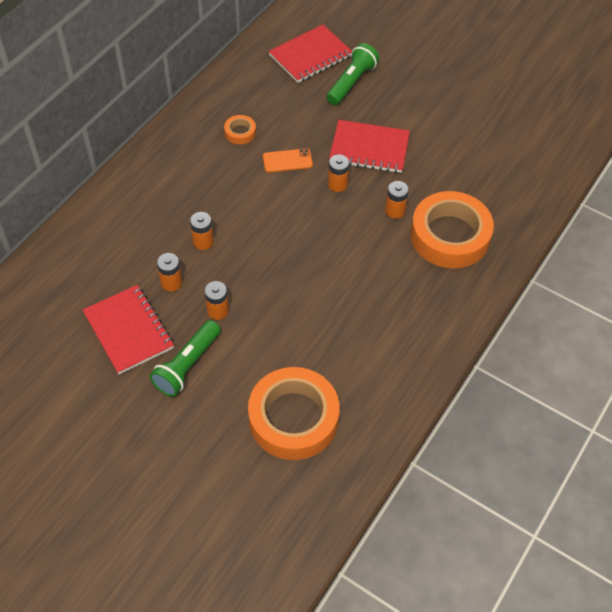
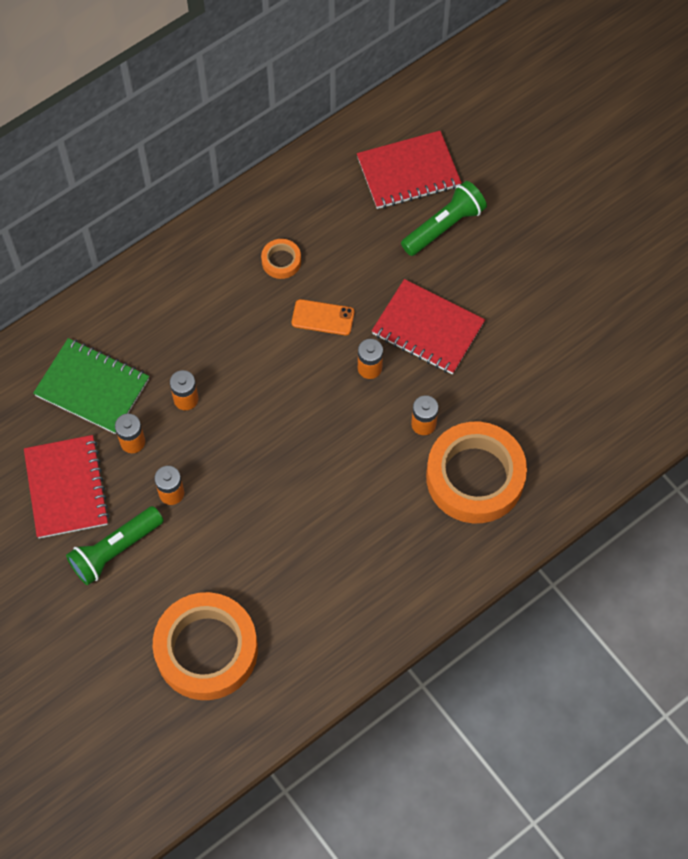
camera: 20 degrees right, 10 degrees up
none -> green notebook [33,338,149,434]

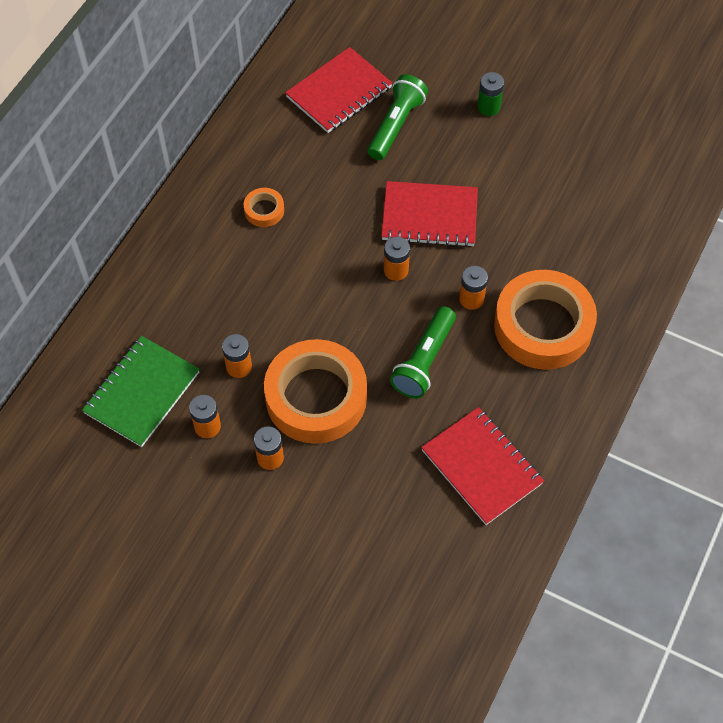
camera: 25 degrees left, 5 degrees down
red notebook [24,435,110,538] -> red notebook moved to [421,407,544,525]
green notebook [33,338,149,434] -> green notebook turned 60 degrees counterclockwise [82,336,200,447]
green flashlight [66,506,164,585] -> green flashlight moved to [390,306,456,399]
orange tape [153,592,258,700] -> orange tape moved to [264,339,367,444]
orange phone [292,299,355,336] -> none
none -> green battery [477,72,504,116]

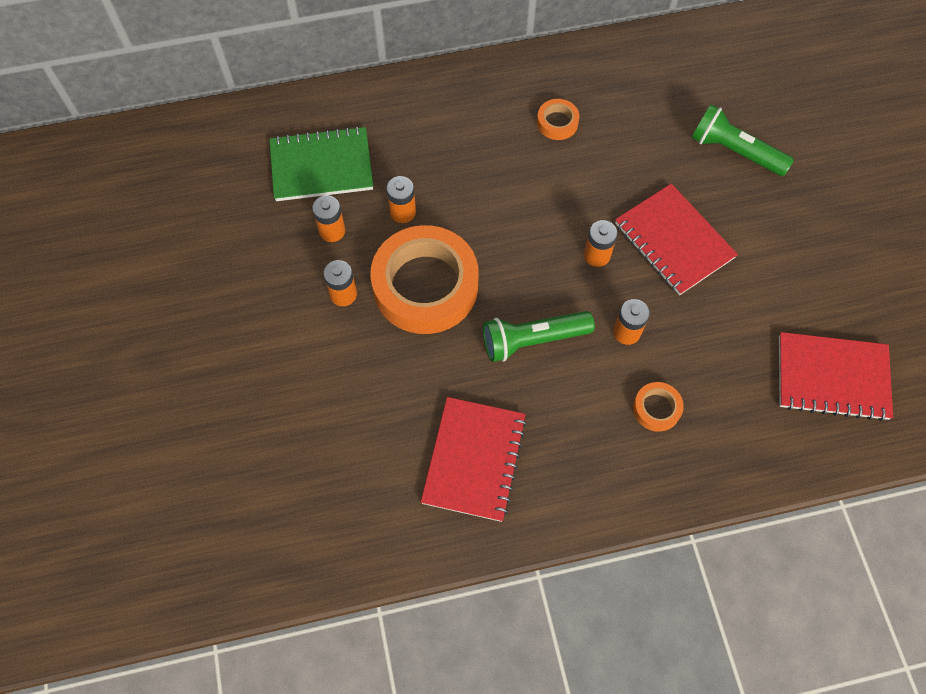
camera: 50 degrees right, 5 degrees up
red notebook [285,47,392,133] -> red notebook moved to [779,332,893,421]
green flashlight [367,74,428,160] -> green flashlight turned 135 degrees counterclockwise [691,104,794,176]
green battery [477,72,504,116] -> none
orange tape [494,270,597,370] -> orange tape [633,382,684,432], size x0.43

